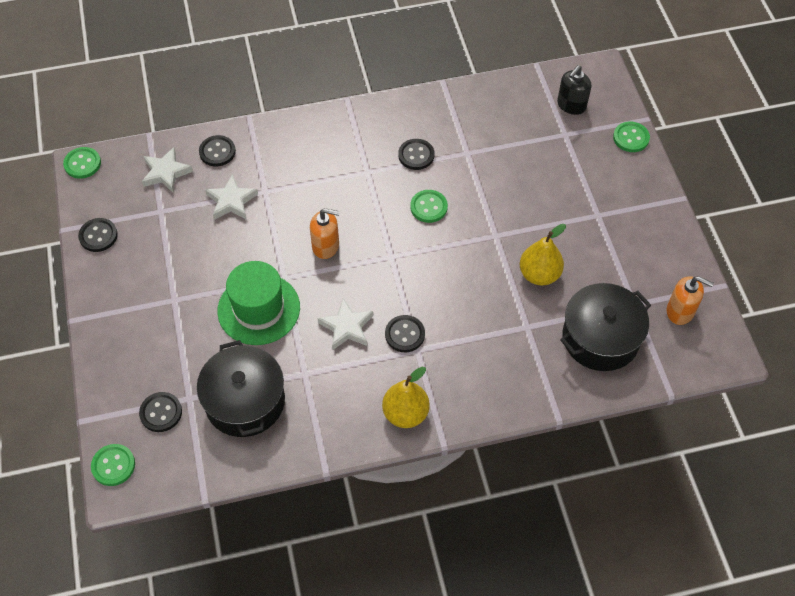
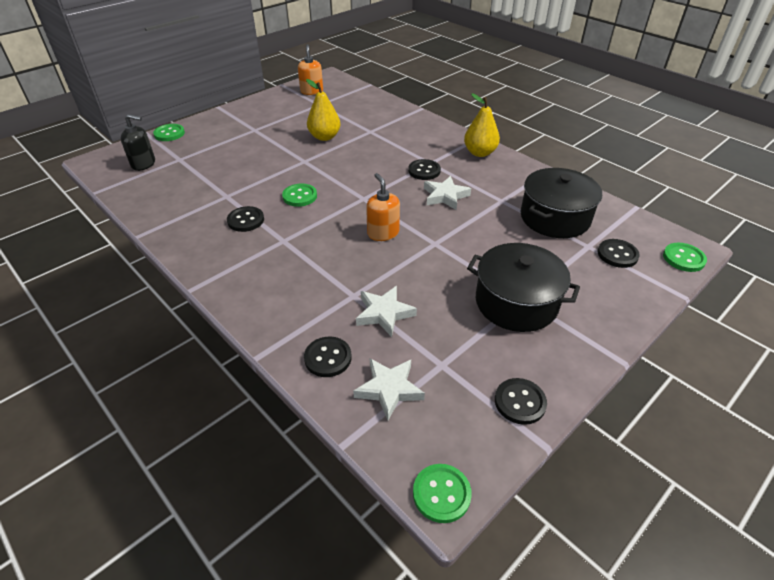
camera: 120 degrees left, 15 degrees down
green hat [217,261,300,345] -> none
black pot [560,283,651,371] -> black pot moved to [467,243,580,332]

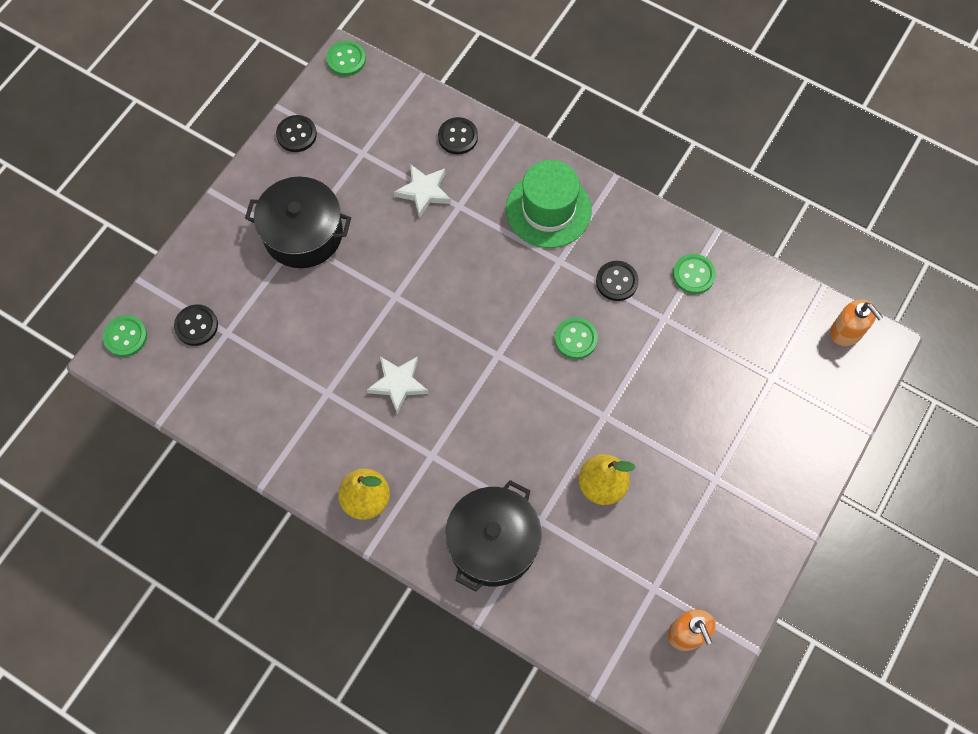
camera: 165 degrees right, 25 degrees up
black soap dispenser [121,114,155,171] -> none
green button [153,124,185,141] -> green button moved to [673,254,716,294]
white star [353,358,425,420] -> none
orange soap dispenser [366,173,400,241] -> orange soap dispenser moved to [830,299,883,346]
black button [408,159,441,180] -> none
black pot [520,168,602,238] -> black pot moved to [445,480,541,592]
none -> green hat [506,160,592,248]

